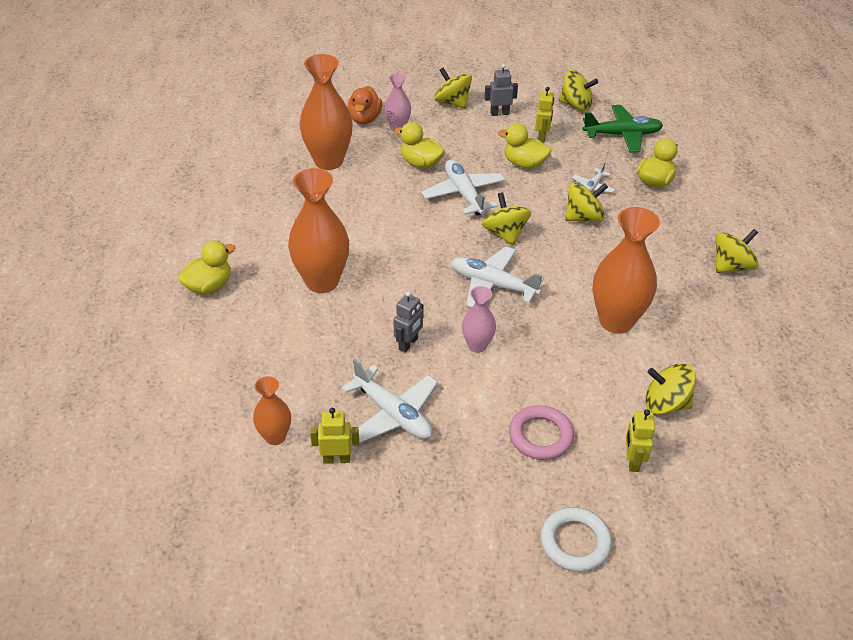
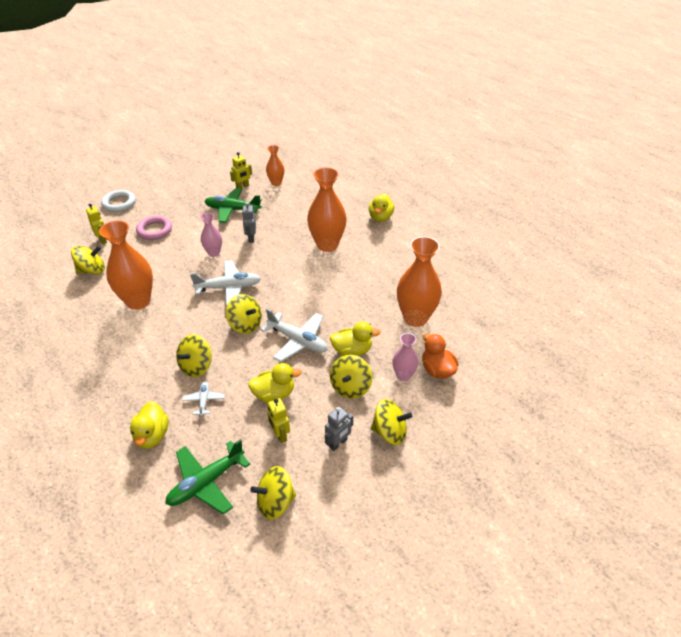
camera: 145 degrees right, 0 degrees up
white plane [342,358,438,443] -> green plane [204,188,262,223]
yellow spinning top [715,229,758,273] -> yellow spinning top moved to [330,355,372,399]

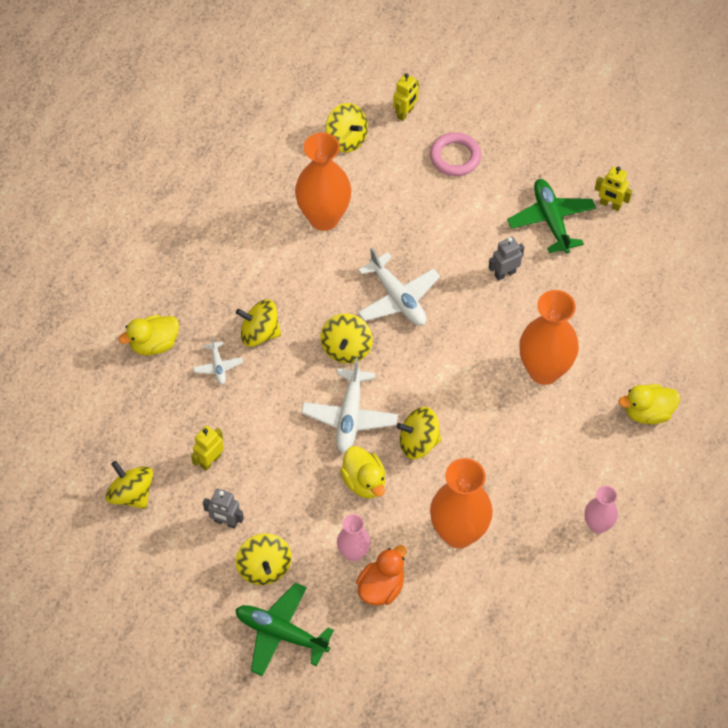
camera: 65 degrees right, 15 degrees up
white ring [101,190,136,212] -> none
green plane [165,439,250,515] -> green plane moved to [235,583,334,677]
white plane [182,381,225,416] -> white plane turned 105 degrees clockwise [193,336,243,385]
pink vase [200,213,222,257] -> pink vase moved to [585,486,618,533]
yellow duck [248,363,301,402] -> none
orange vase [266,145,284,186] -> none
yellow spinning top [330,355,372,399] -> yellow spinning top moved to [396,407,441,459]

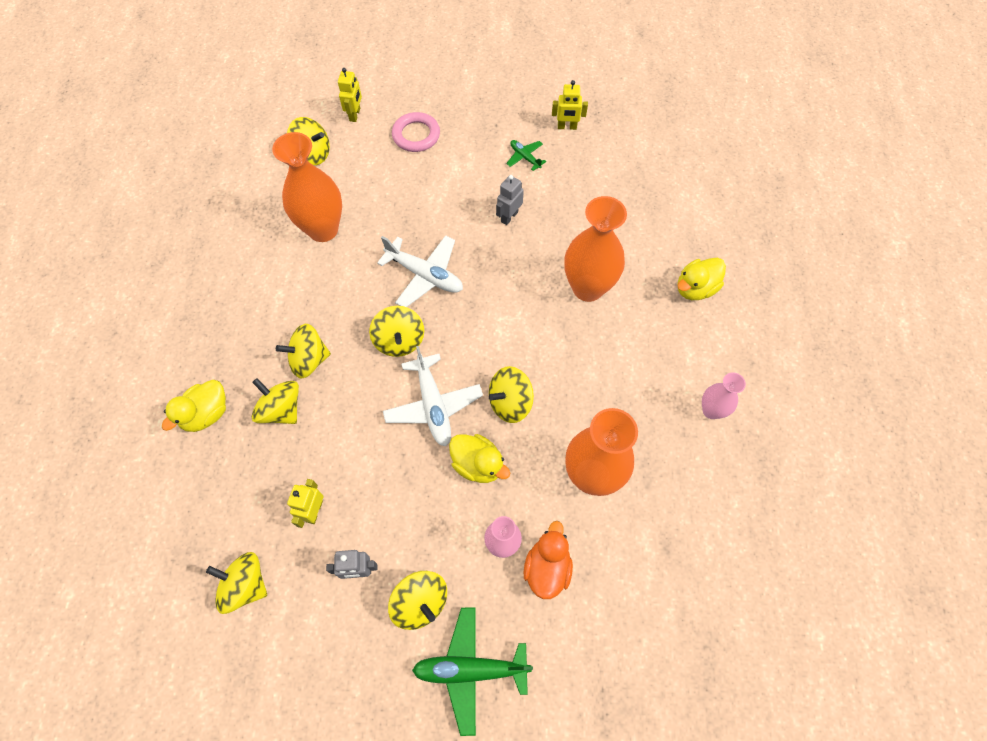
camera: 25 degrees left, 5 degrees up
white plane [193,336,243,385] -> yellow spinning top [252,378,299,424]
green plane [507,179,596,253] -> green plane [506,140,546,171], size x0.53

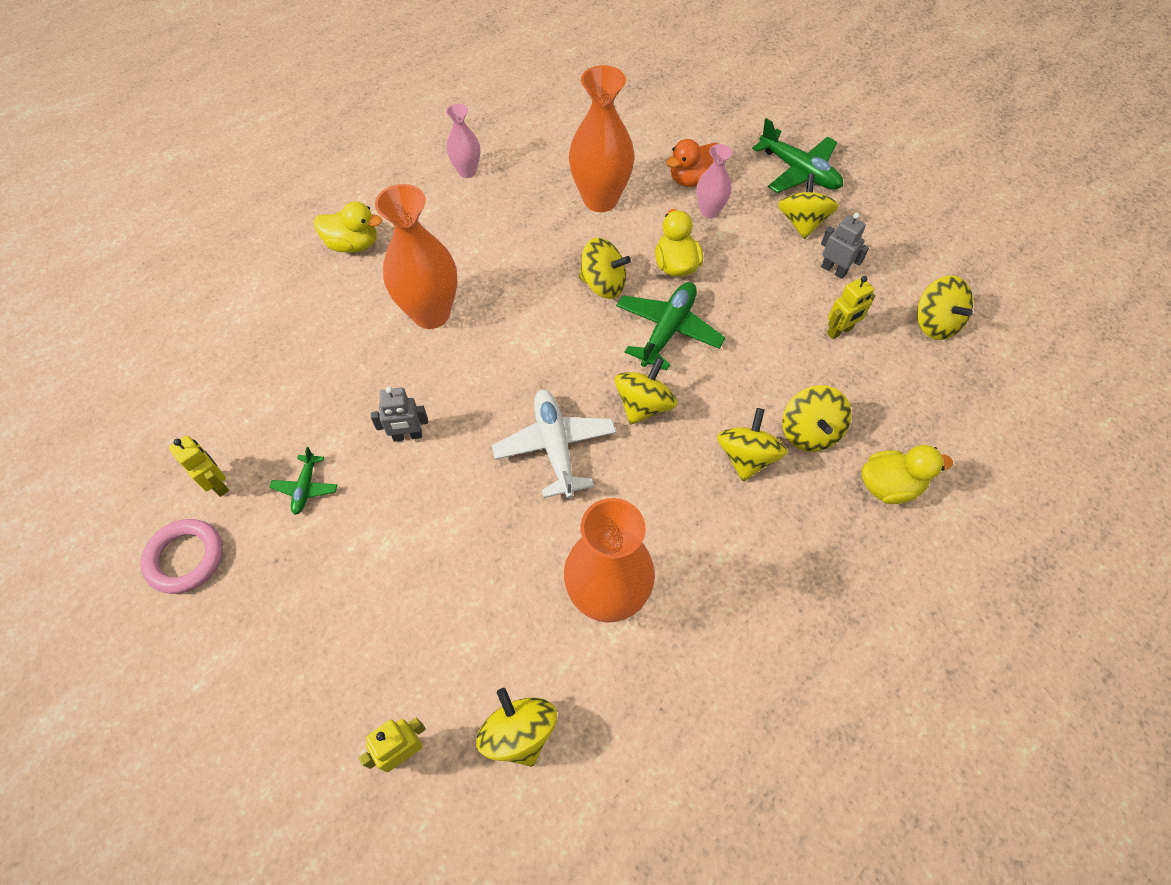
camera: 135 degrees left, 5 degrees down
yellow spinning top [276,324,331,379] -> yellow spinning top turned 105 degrees counterclockwise [717,408,788,481]
white plane [383,346,483,446] -> green plane [616,282,725,371]
pink ring [392,112,440,152] -> pink ring moved to [141,519,223,594]

